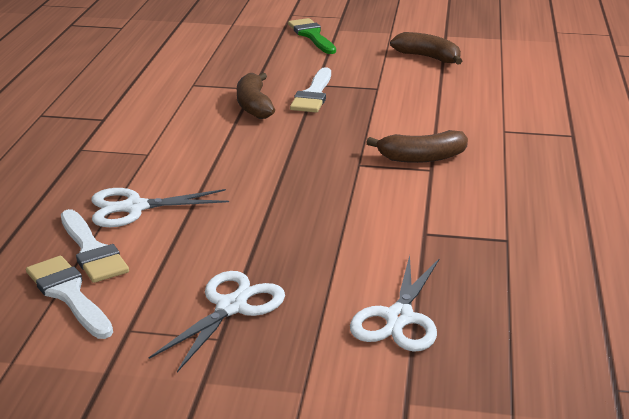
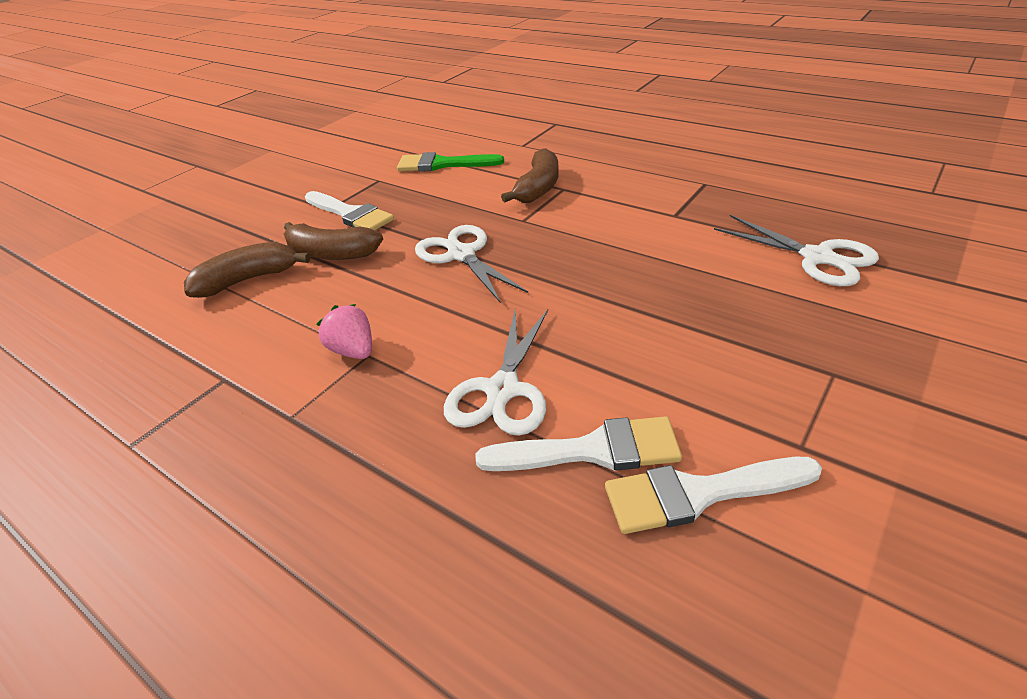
camera: 60 degrees left, 10 degrees up
white scissors [149,271,285,372] -> white scissors moved to [415,225,528,303]
green brush [288,18,336,54] -> green brush moved to [397,152,504,172]
brown banana [390,32,462,65] -> brown banana moved to [184,242,310,298]
none -> pink strawberry [317,304,372,359]

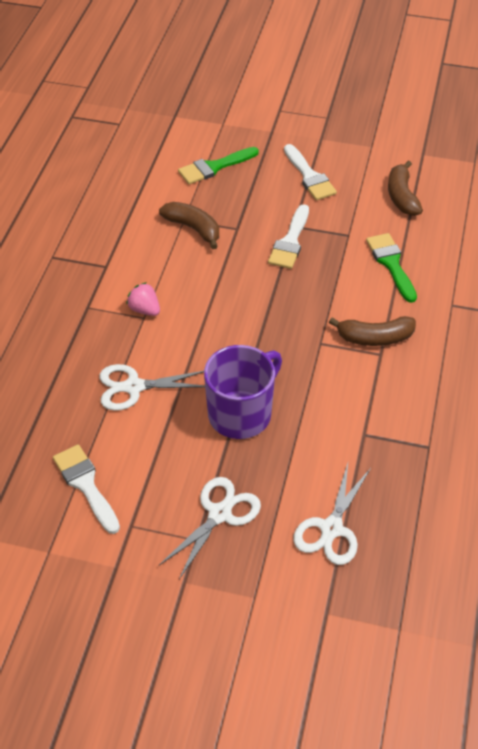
camera: 65 degrees right, 10 degrees up
brown banana [284,222,383,260] -> brown banana moved to [388,160,423,216]
pink strawberry [317,304,372,359] -> pink strawberry turned 75 degrees counterclockwise [126,282,160,316]
white scissors [415,225,528,303] -> white scissors moved to [159,477,261,579]
white brush [476,416,682,471] -> white brush moved to [284,144,337,200]
none -> green brush [178,147,259,184]
none -> purple mug [204,345,282,439]

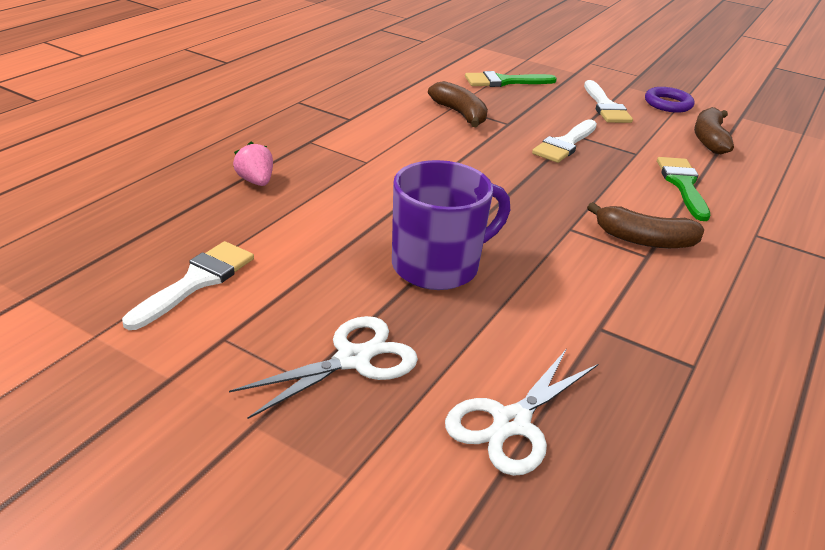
camera: 15 degrees right, 15 degrees down
white brush [53,444,120,534] -> white brush turned 45 degrees clockwise [122,241,254,330]
white scissors [99,364,205,411] -> none
pink strawberry [126,282,160,316] -> pink strawberry moved to [233,142,273,186]
none -> purple ring [645,87,694,113]

